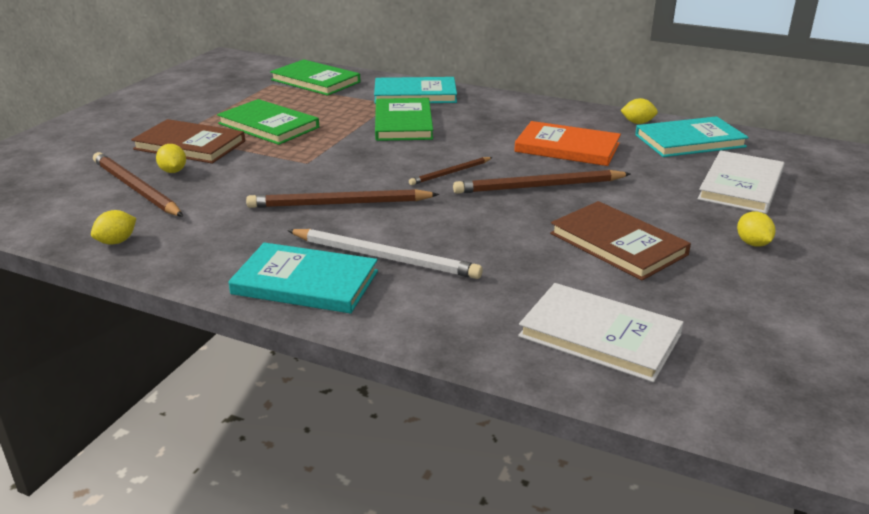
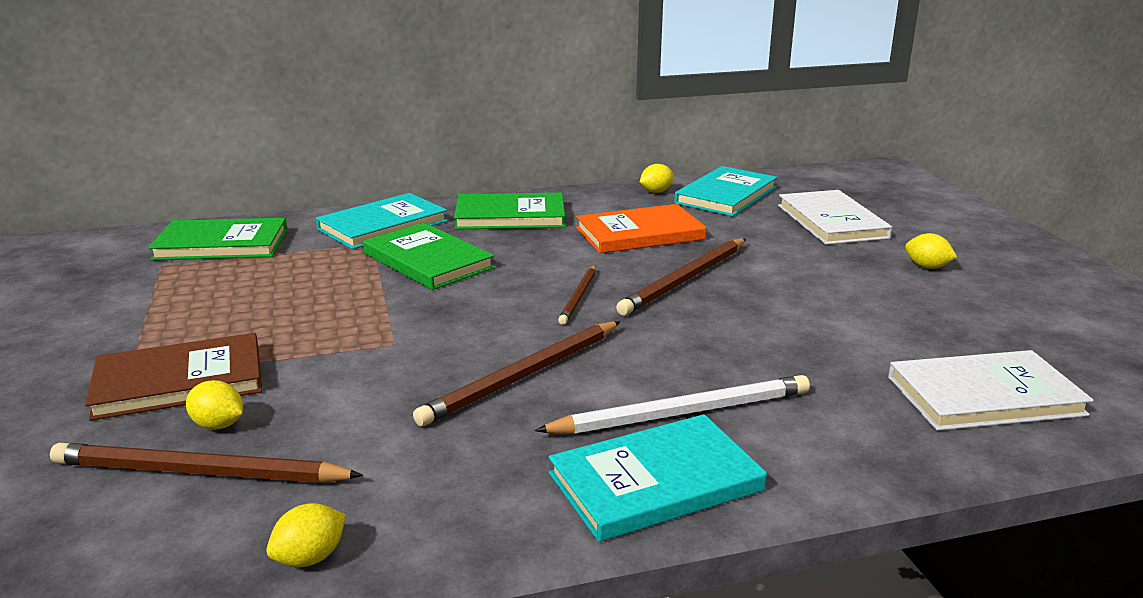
camera: 40 degrees left, 5 degrees down
yellow lemon [91,210,136,245] -> yellow lemon turned 45 degrees clockwise [266,503,346,567]
green book [217,99,319,145] -> green book moved to [454,193,565,230]
brown book [550,201,691,281] -> none

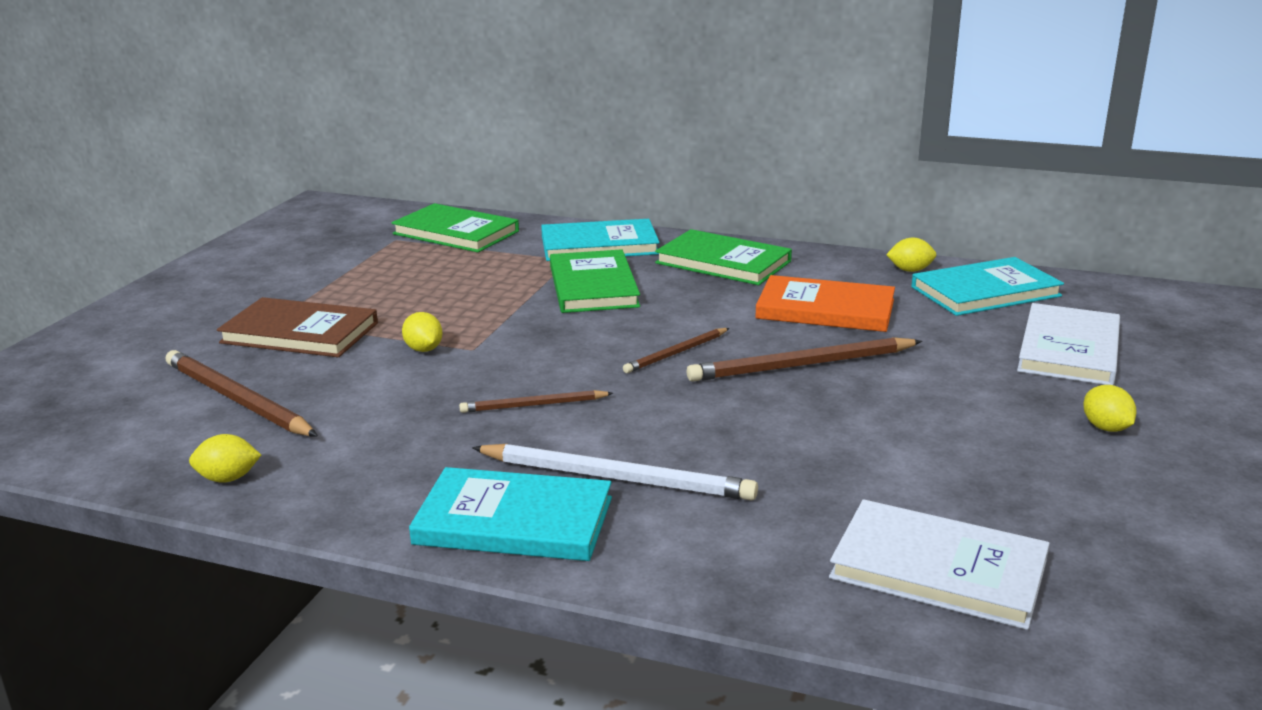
camera: 35 degrees right, 0 degrees up
yellow lemon [186,380,243,430] -> yellow lemon moved to [402,312,443,352]
brown pencil [413,321,620,426] -> brown pencil [459,390,613,413], size x0.58

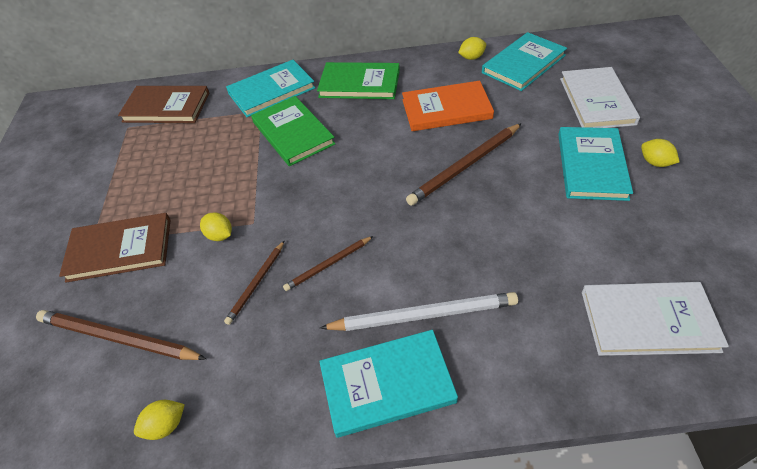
camera: 20 degrees left, 25 degrees up
green book [391,203,519,252] -> brown book [118,86,209,123]
brown pencil [623,328,729,373] -> brown pencil moved to [224,240,285,325]
none -> turquoise book [558,127,633,201]

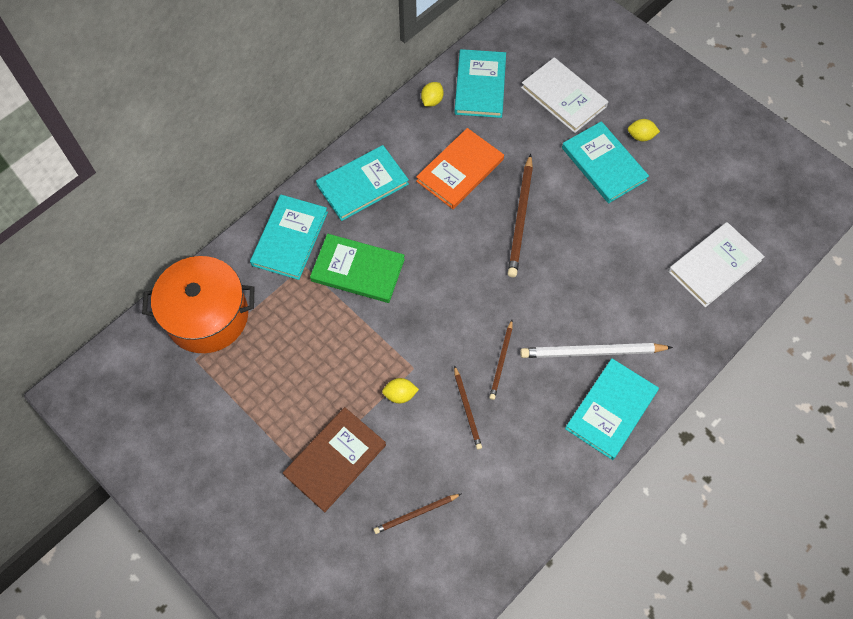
camera: 45 degrees left, 15 degrees up
brown pencil [36,310,206,360] -> brown pencil [374,494,461,534], size x0.58
brown book [118,86,209,123] -> orange pot [142,256,254,353]
yellow lemon [134,400,185,440] -> none
green book [317,62,400,99] -> turquoise book [316,145,409,221]
white pencil [320,292,518,331] -> white pencil turned 135 degrees counterclockwise [520,343,673,358]

